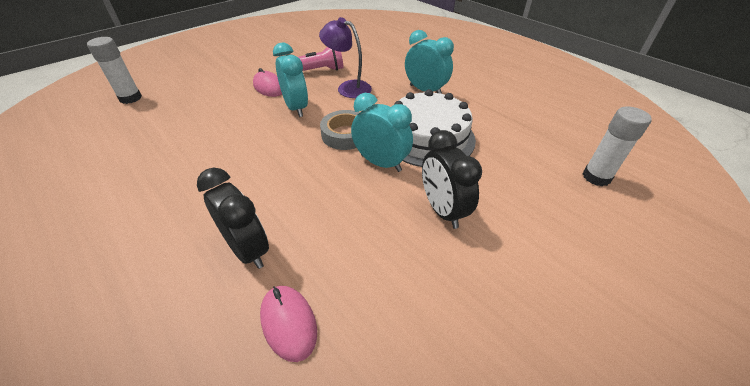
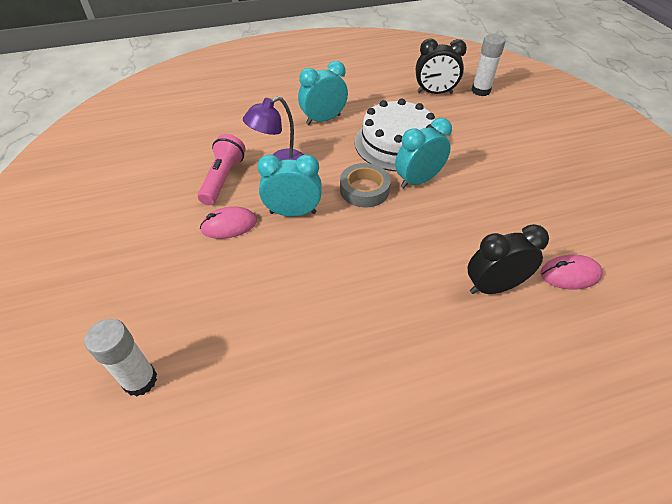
camera: 65 degrees left, 5 degrees up
black clock [422,130,482,229] -> black clock moved to [416,38,467,94]

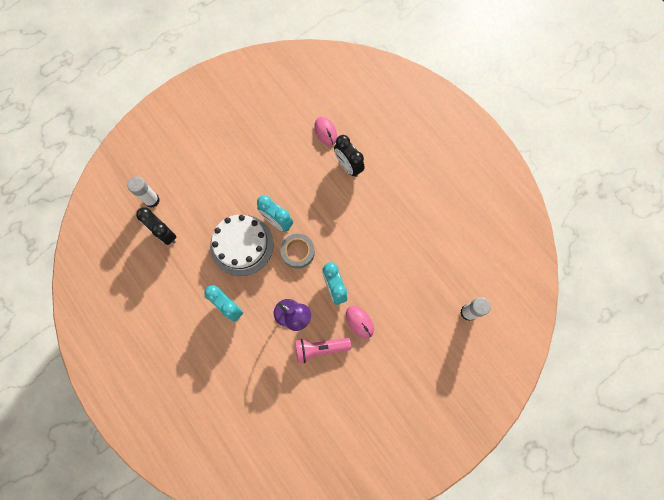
camera: 110 degrees left, 25 degrees up
black clock [416,38,467,94] -> black clock turned 150 degrees clockwise [136,207,176,245]

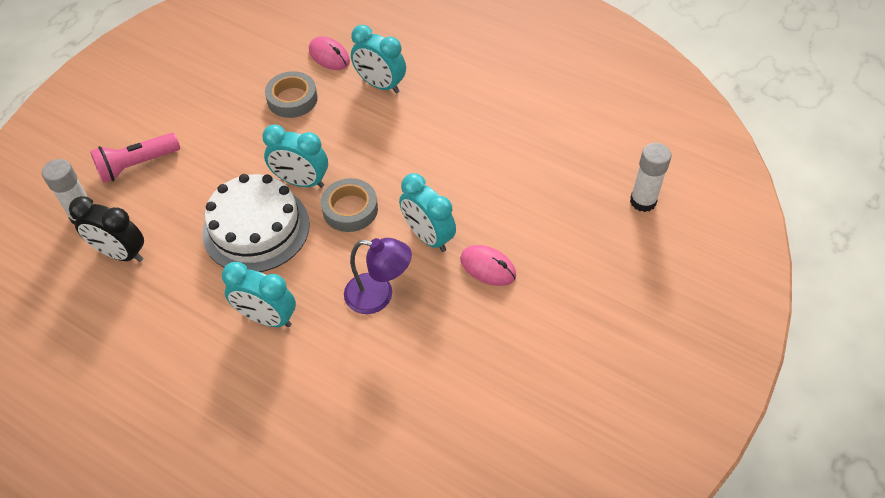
camera: 20 degrees left, 20 degrees down
pink flashlight [295,338,351,363] -> pink flashlight moved to [90,133,180,183]
black clock [334,135,365,177] -> turquoise clock [351,25,406,93]
none -> grey tape [265,71,318,118]

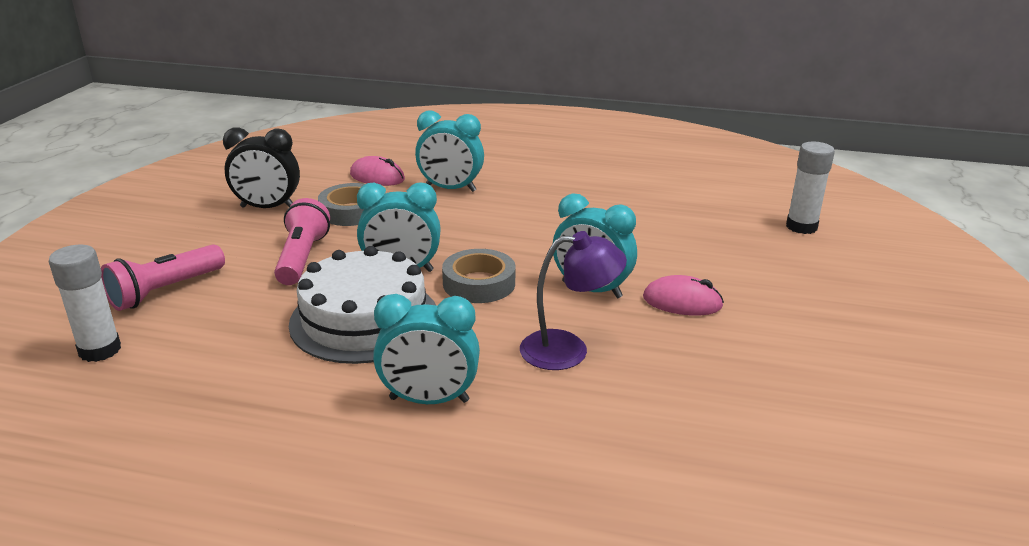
camera: 20 degrees left, 25 degrees down
black clock [69,196,144,262] -> black clock moved to [223,127,300,208]
none -> pink flashlight [274,198,330,285]

